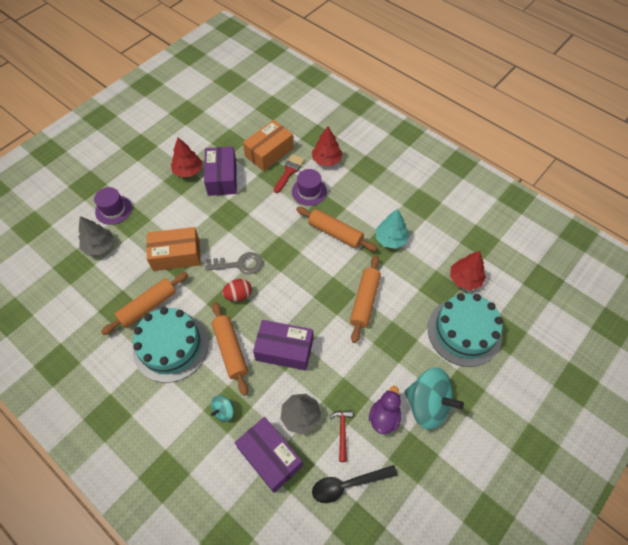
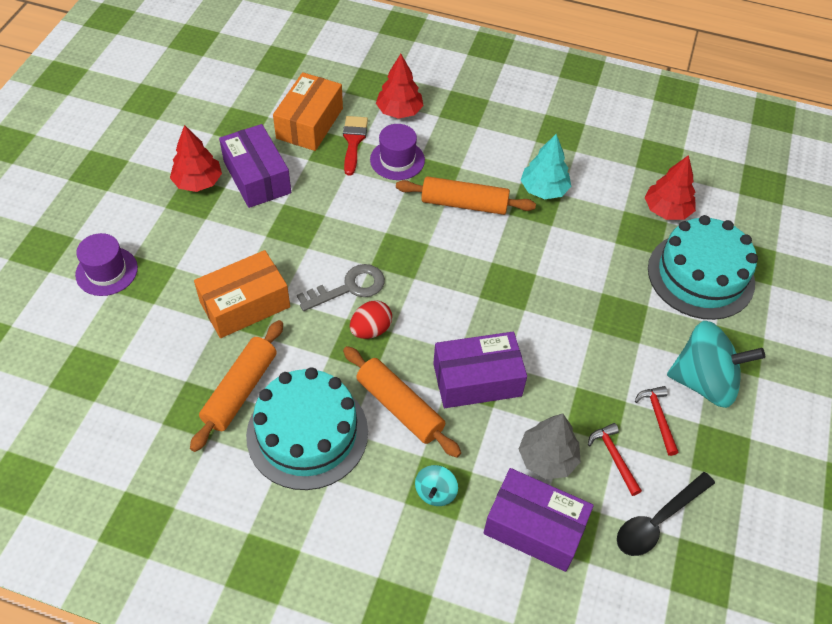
camera: 25 degrees left, 5 degrees down
grey tree [79,216,114,256] -> none
orange rolling pin [350,255,381,343] -> none
purple duck [369,386,401,434] -> red hammer [635,386,679,456]

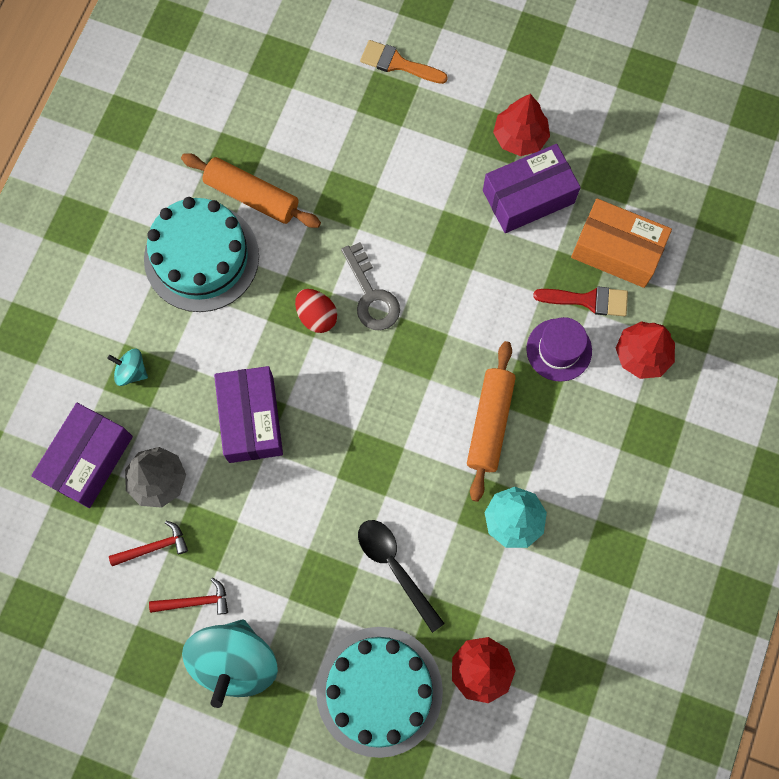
camera: 95 degrees right, 20 degrees up
purple hat [75,233,138,296] -> orange brush [360,40,448,84]
orange box [194,250,290,338] -> none
orange rolling pin [343,346,461,458] -> none
black spoon [617,472,715,556] -> black spoon moved to [358,520,445,633]

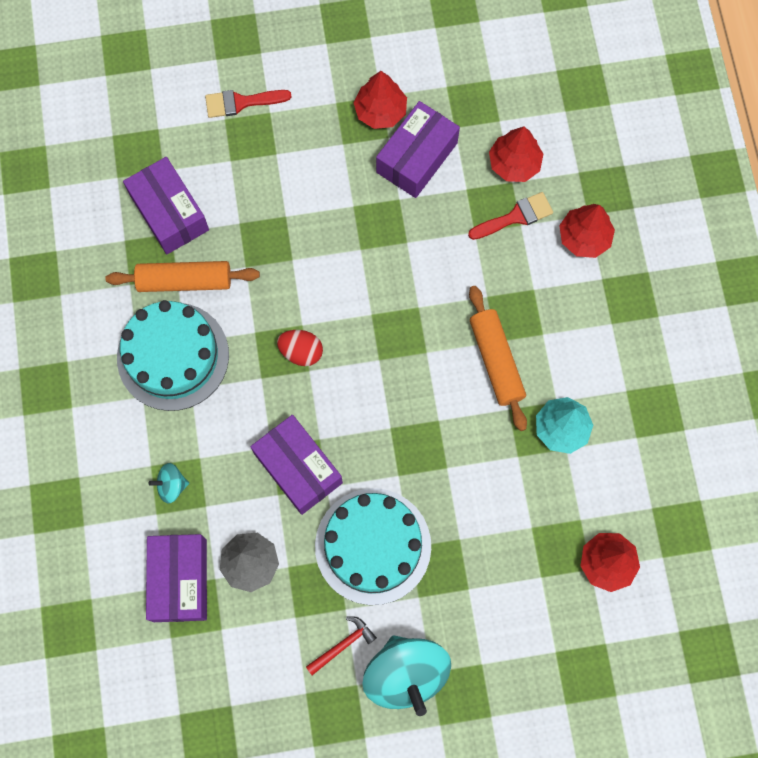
camera: 30 degrees left, 0 degrees up
red hammer [109,521,188,566] -> none
turquoise cake [316,627,443,758] -> turquoise cake moved to [315,488,431,605]
grey key [341,242,400,330] -> none
black spoon [358,520,445,633] -> none
orange brush [360,40,448,84] -> red brush [205,90,292,118]
purple hat [526,317,592,382] -> none
orange box [571,198,672,288] -> red tree [489,126,543,182]
none -> purple box [123,157,209,254]

